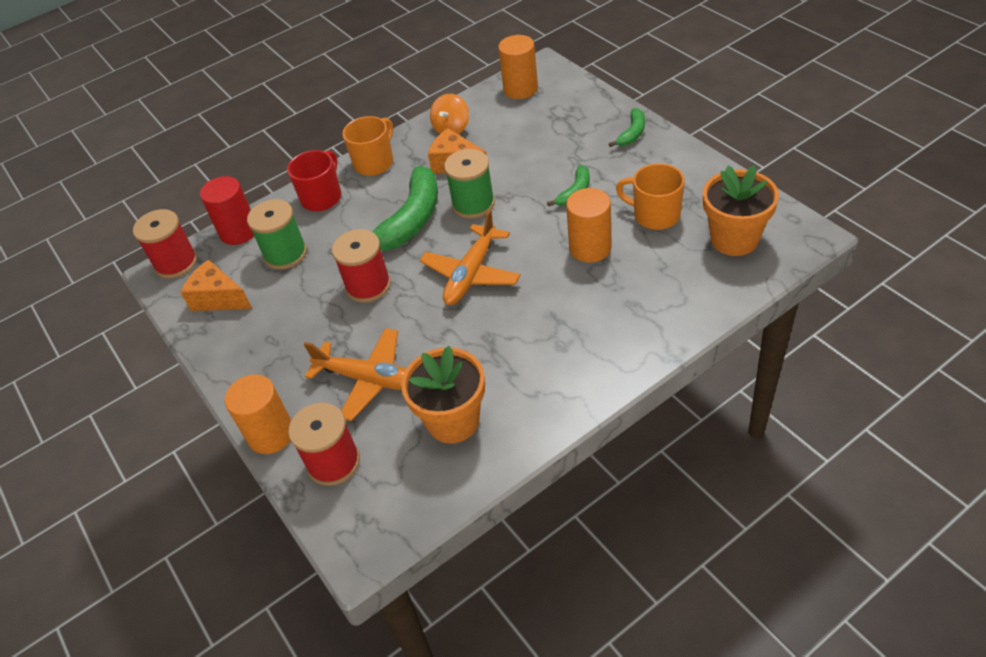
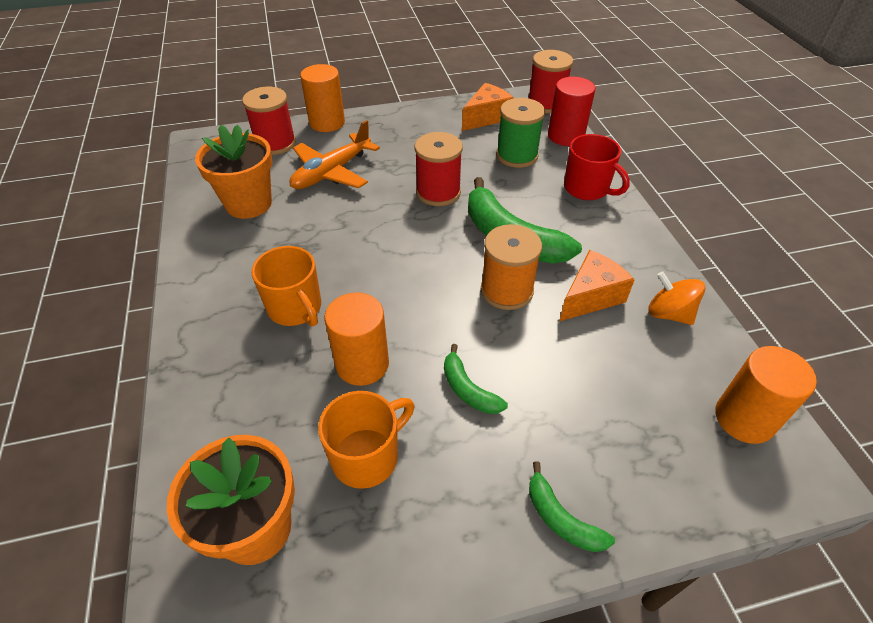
camera: 105 degrees right, 0 degrees up
orange mug [342,116,393,176] -> orange mug moved to [251,246,321,326]
orange plane [420,209,521,305] -> none
green spool [444,149,495,219] -> orange spool [481,224,542,310]

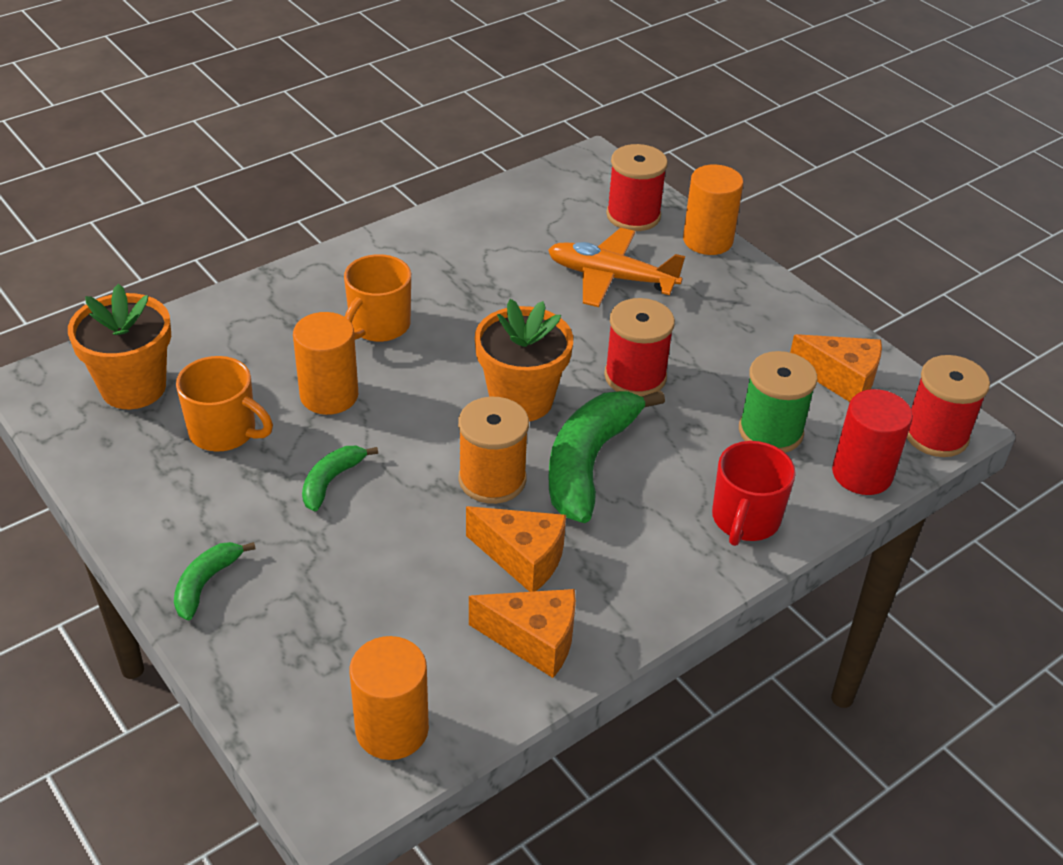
camera: 65 degrees right, 5 degrees down
orange flower pot [195,124,273,219] -> orange flower pot moved to [475,299,573,421]
orange spinning top [648,271,706,325] -> orange cheese [469,589,576,678]

